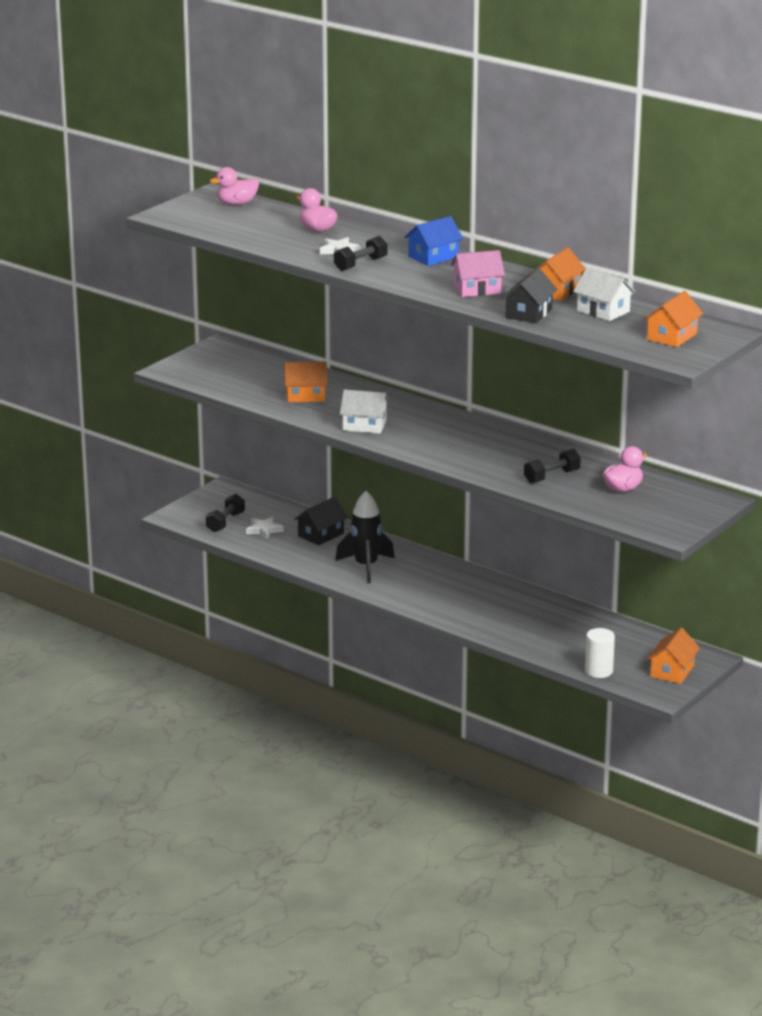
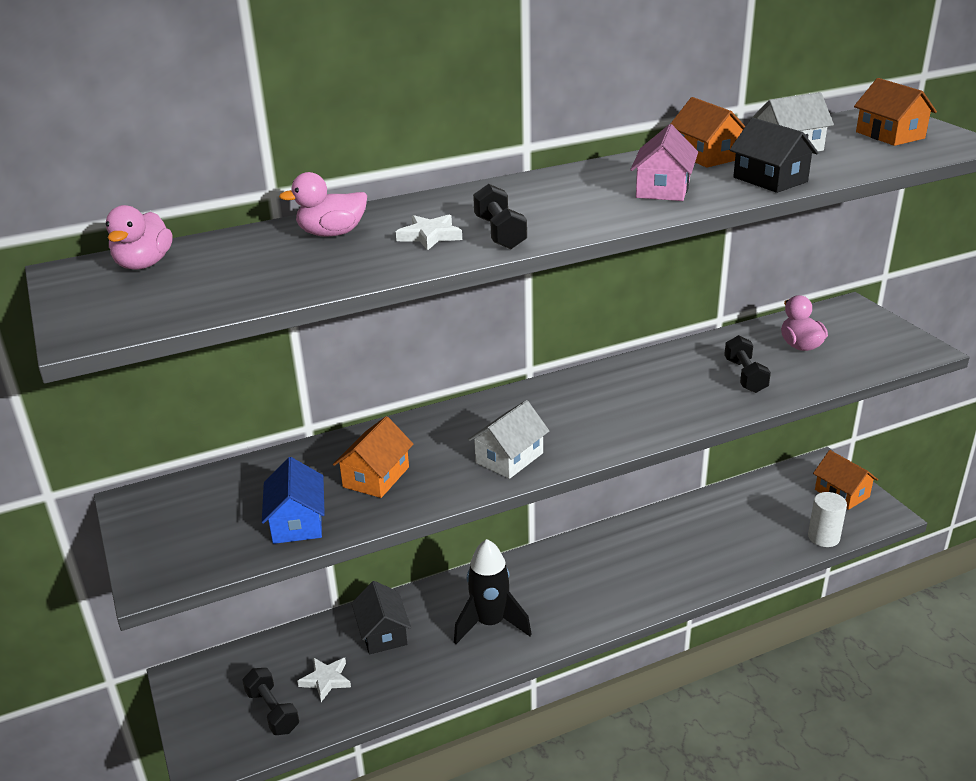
camera: 60 degrees left, 5 degrees up
blue house [404,216,463,266] -> blue house moved to [262,457,325,544]

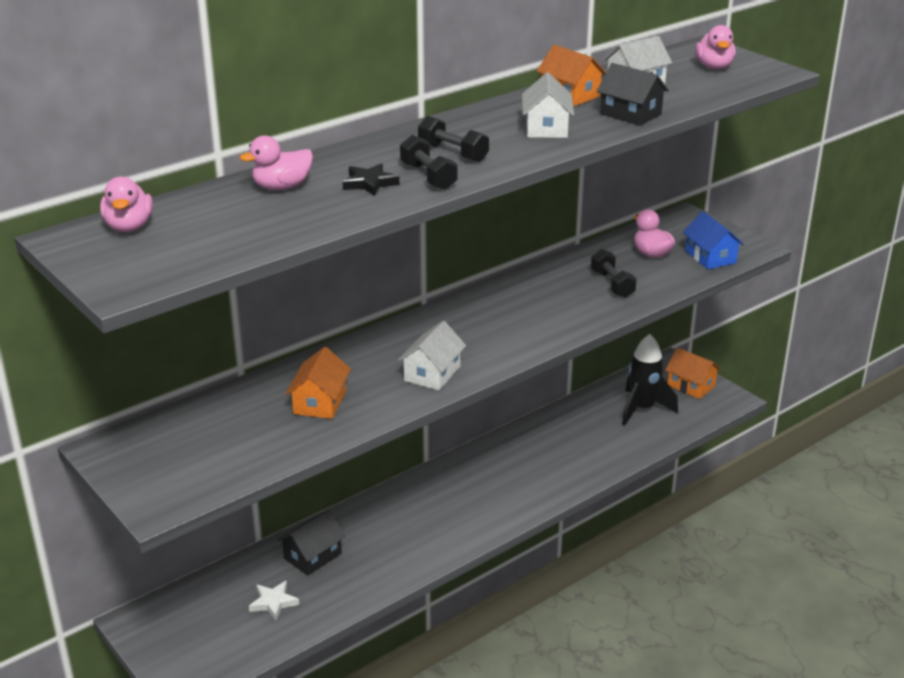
camera: 15 degrees left, 0 degrees up
black dumbbell [242,668,299,735] -> black dumbbell moved to [418,116,489,162]
blue house [262,457,325,544] -> blue house moved to [683,211,744,269]
black house [352,581,411,655] -> black house turned 75 degrees clockwise [277,510,346,576]
white star [396,215,462,251] -> black star [343,163,399,196]
black rocket [454,539,531,644] -> black rocket moved to [622,334,678,426]
pink house [630,124,698,201] -> white house [522,72,574,138]
white cylinder [808,492,847,547] -> none
orange house [854,78,937,146] -> pink duck [695,25,736,70]

